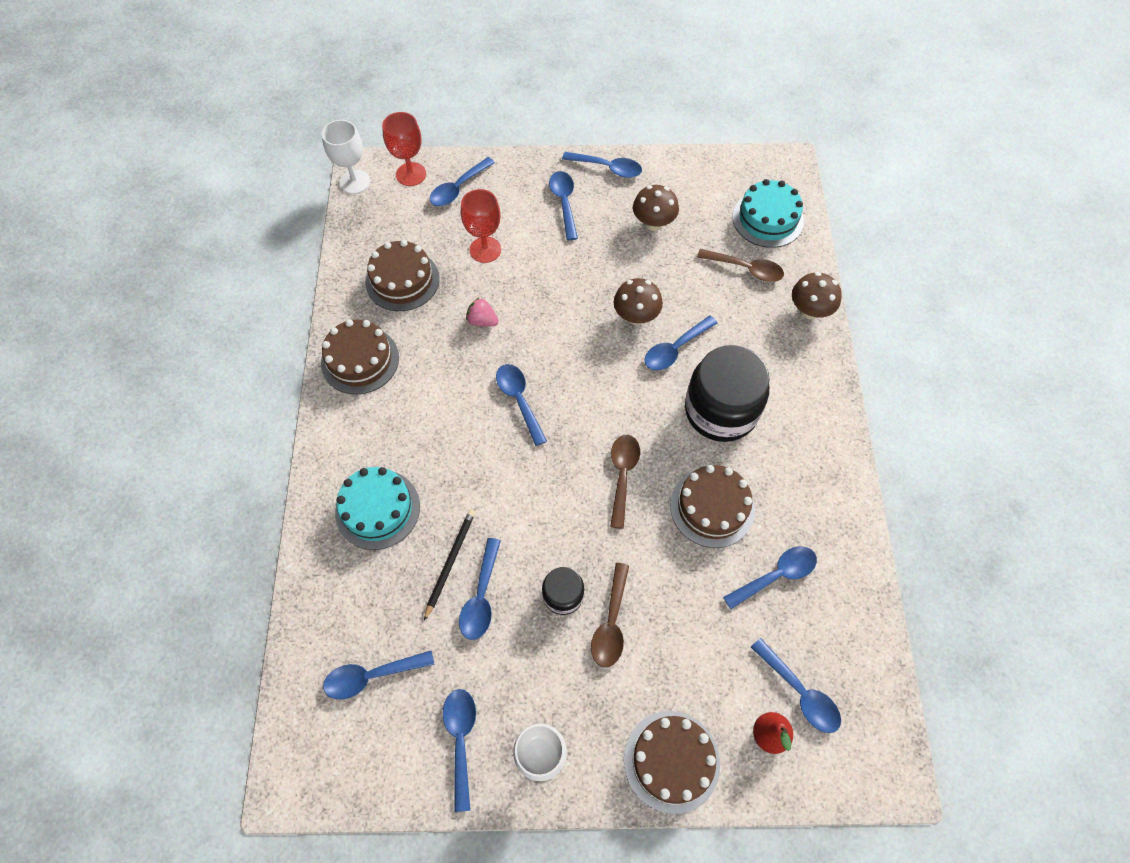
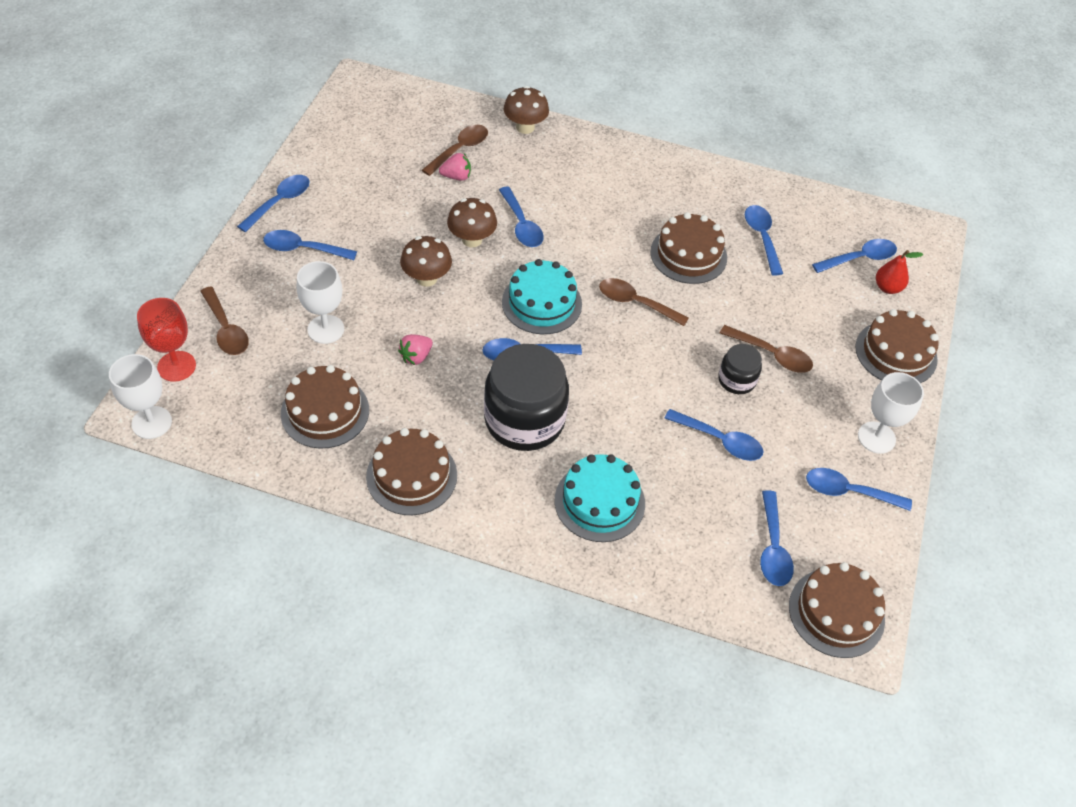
camera: 75 degrees left, 10 degrees down
black pencil [424,510,475,621] -> none
blue spoon [429,157,495,206] -> brown spoon [200,287,249,355]
red goblet [461,189,501,263] -> white goblet [296,261,344,344]
brown mushroom [633,185,679,231] -> brown mushroom moved to [400,236,452,287]
black jar [685,345,770,442] -> black jar moved to [484,344,569,451]
turquoise cake [732,179,804,248] -> turquoise cake moved to [502,259,582,334]
none -> pink strawberry [439,153,471,181]
none -> brown cake [789,562,885,658]

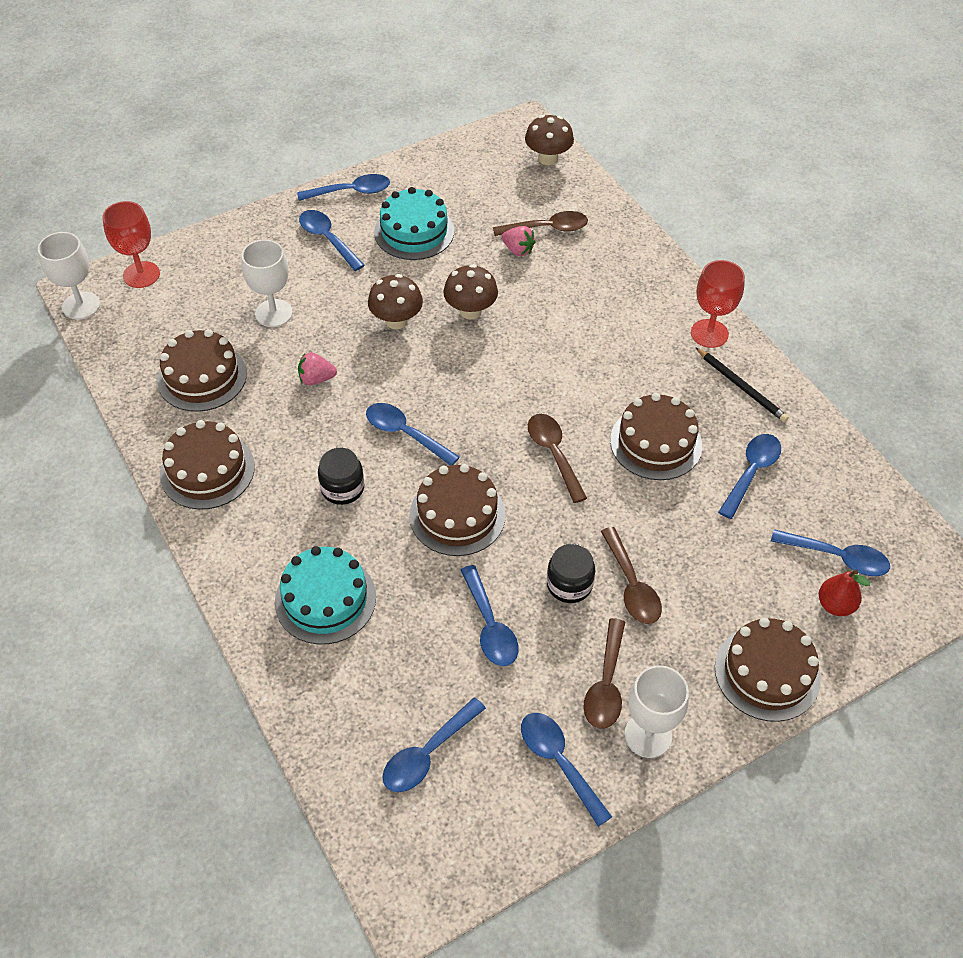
camera: 45 degrees right, 0 degrees up
brown spoon [200,287,249,355] -> brown spoon moved to [584,618,625,729]
black jar [484,344,569,451] -> black jar [318,448,364,505], size x0.50
blue spoon [499,187,543,247] -> none
turquoise cake [502,259,582,334] -> turquoise cake moved to [374,187,454,260]
brown mushroom [504,86,549,134] -> brown mushroom moved to [525,115,574,165]
brown cake [789,562,885,658] -> brown cake moved to [409,464,506,556]
none -> red goblet [691,260,745,348]
none -> black pencil [695,347,789,422]

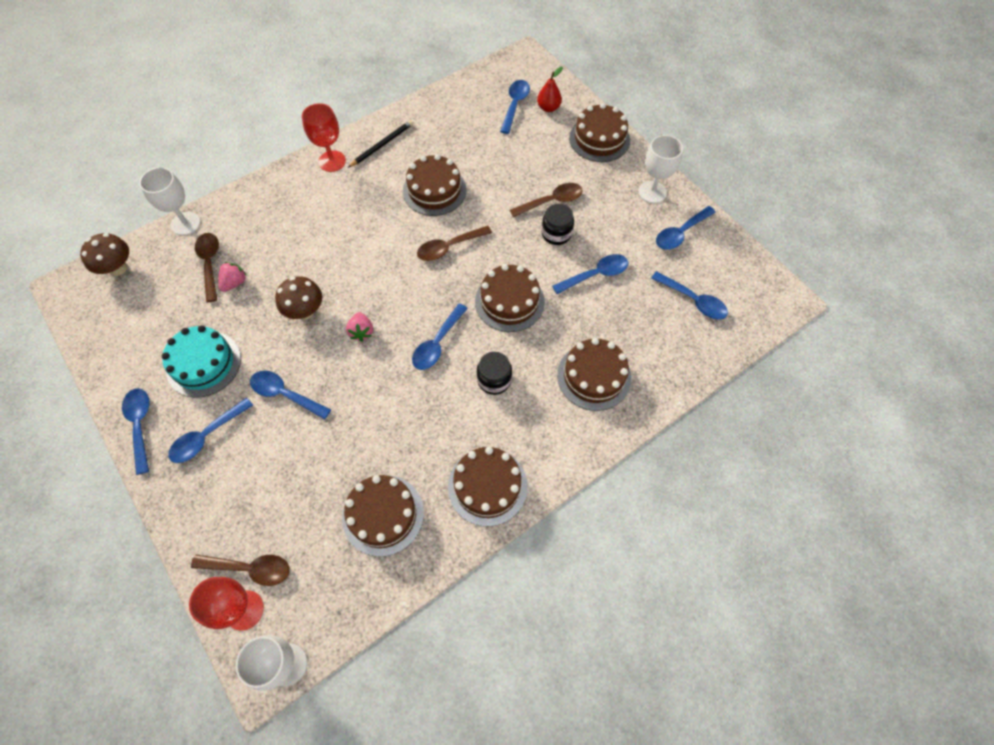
camera: 95 degrees left, 10 degrees up
white goblet [242,240,293,327] -> white goblet moved to [139,167,200,235]
turquoise cake [275,546,376,644] -> brown cake [557,338,631,411]
pink strawberry [298,352,337,385] -> pink strawberry moved to [346,312,373,341]
brown mushroom [368,274,423,329] -> none
brown spoon [584,618,625,729] -> brown spoon moved to [191,554,290,586]
blue spoon [718,434,781,519] -> blue spoon moved to [250,371,331,420]

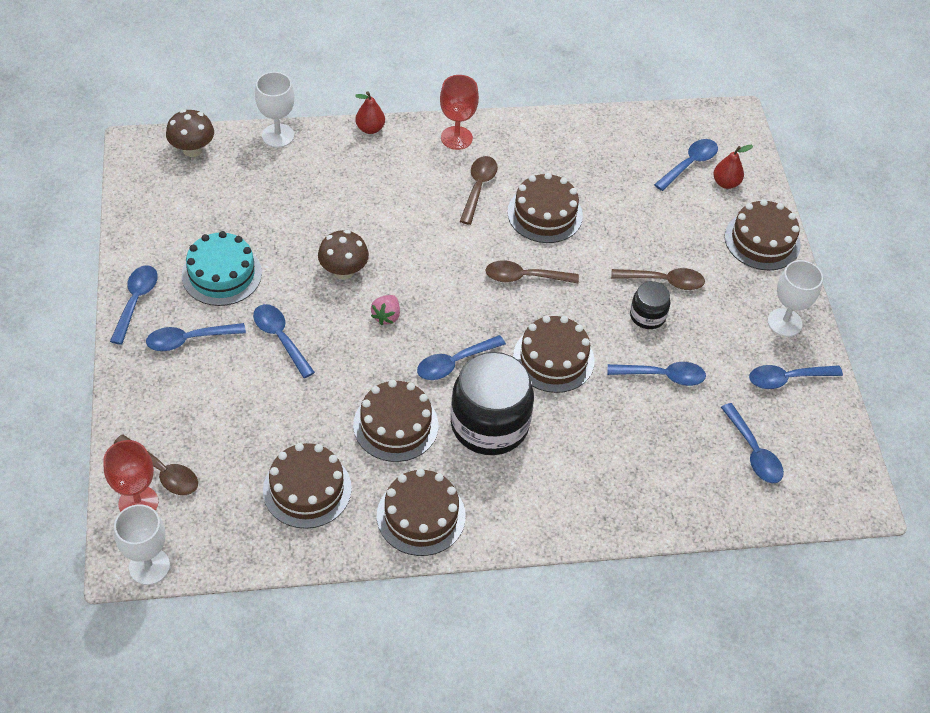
camera: 25 degrees right, 10 degrees down
brown spoon [195,233,219,302] -> brown spoon moved to [460,156,498,225]
pink strawberry [218,262,247,292] -> none
black pencil [348,120,413,168] -> none
black jar [477,352,512,395] -> black jar [451,352,534,455], size x2.01
brown cake [557,338,631,411] -> brown cake moved to [353,380,438,462]
none -> red pear [355,91,385,134]

